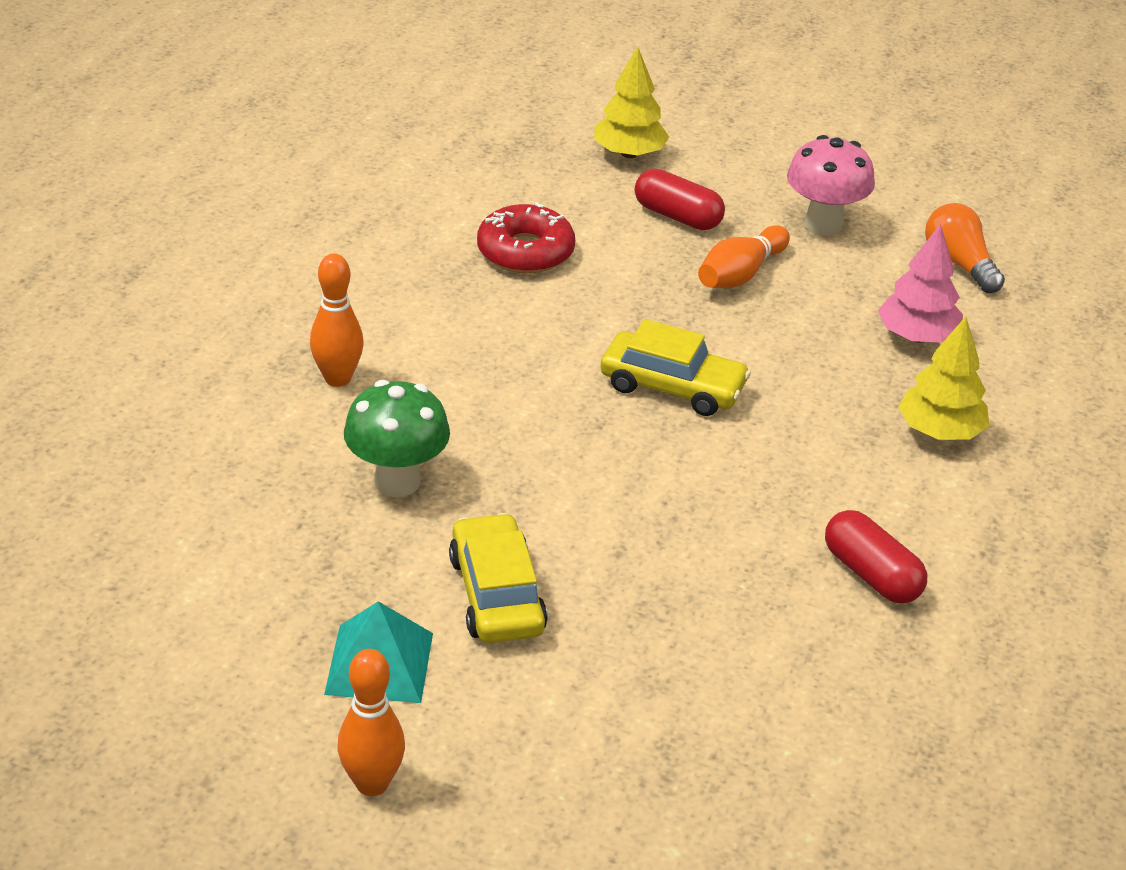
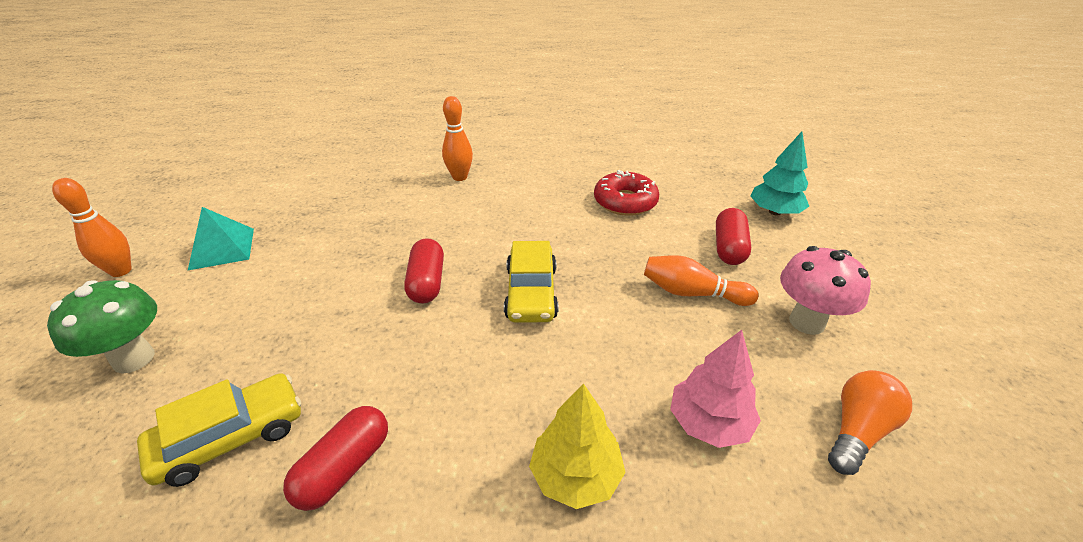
camera: 70 degrees right, 0 degrees up
green mushroom [344,380,450,497] -> green mushroom moved to [47,280,157,374]
yellow car [449,513,548,643] -> yellow car moved to [137,373,301,487]
yellow tree [594,47,669,158] -> turquoise tree [750,132,809,216]
none -> red capsule [404,238,444,303]

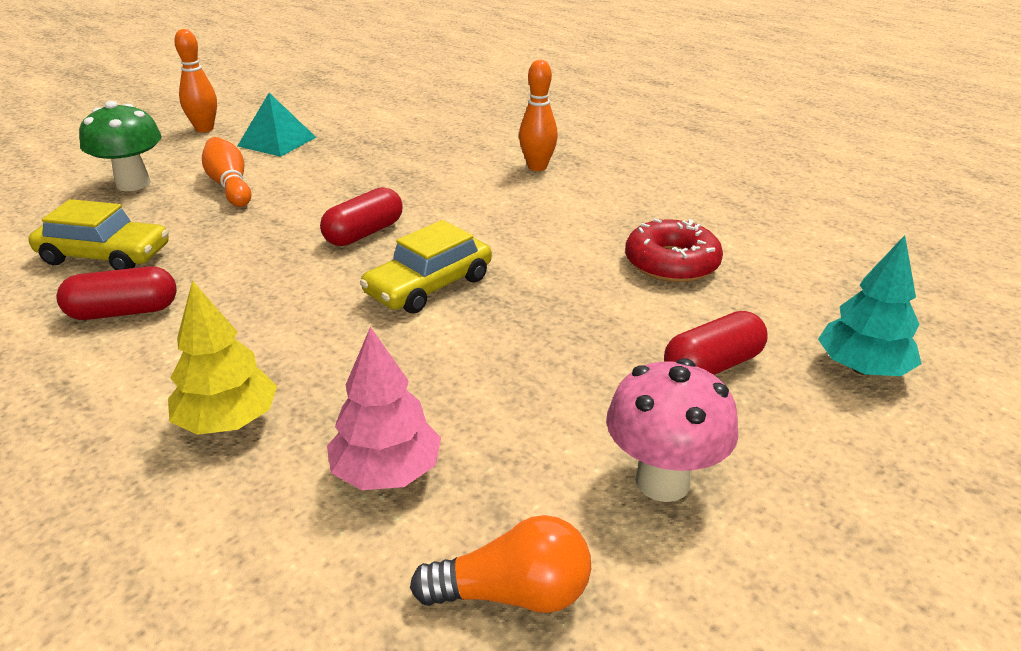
camera: 45 degrees right, 5 degrees down
orange bowling pin [644,255,758,306] -> orange bowling pin moved to [202,137,251,207]

